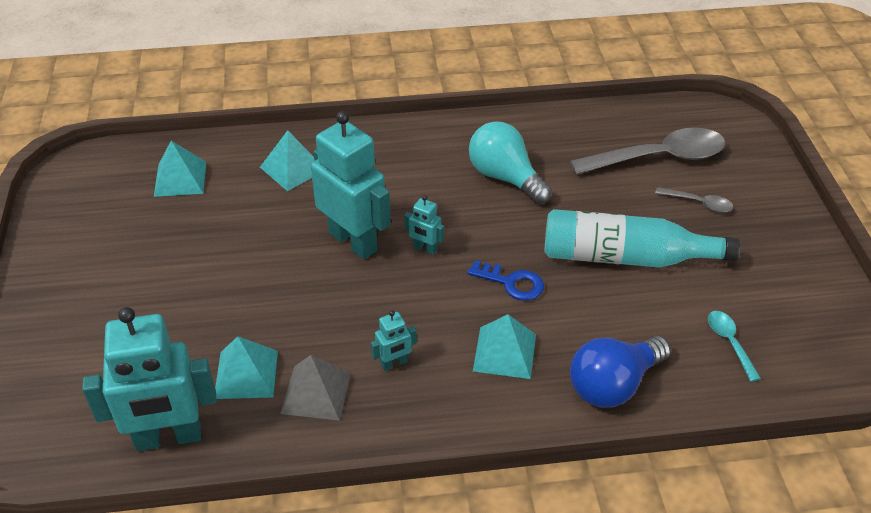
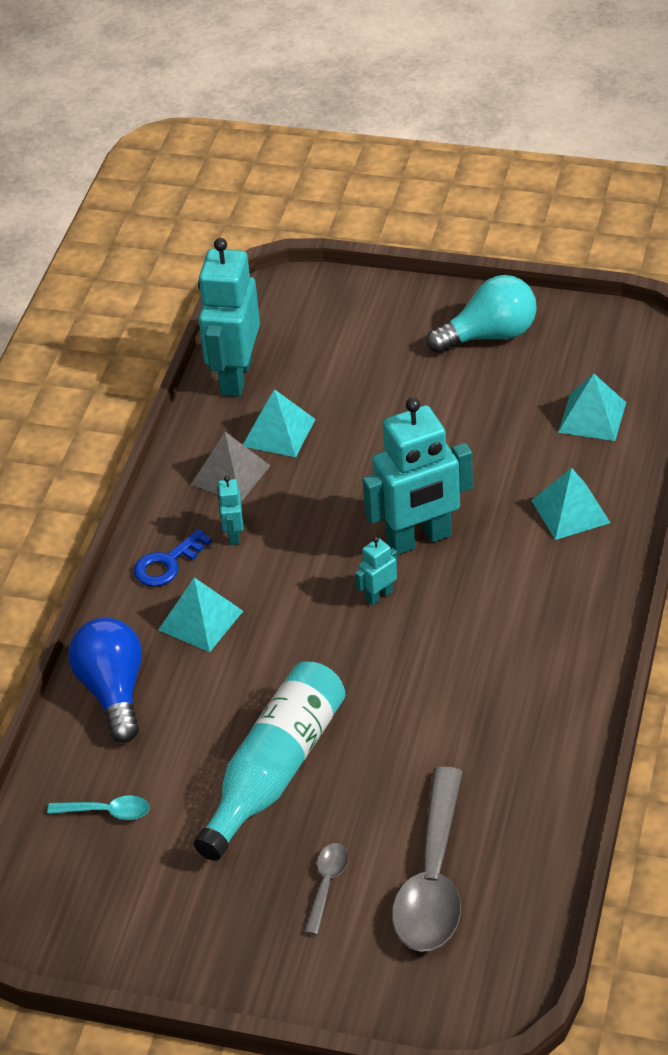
camera: 115 degrees right, 0 degrees up
blue key [467,260,544,301] -> blue key moved to [134,529,212,587]
turquoise light bulb [469,121,552,204] -> turquoise light bulb moved to [427,275,537,353]
grey spoon [655,187,733,212] -> grey spoon turned 150 degrees clockwise [304,843,349,935]

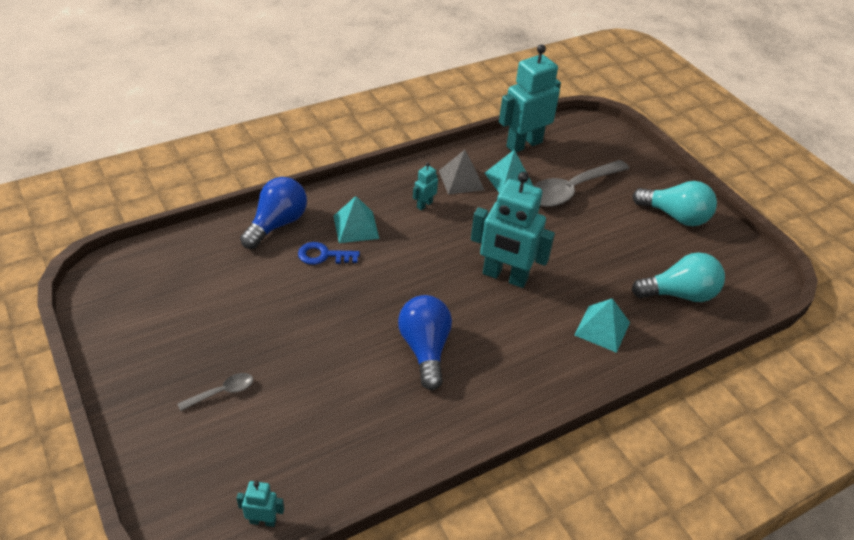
camera: 40 degrees right, 0 degrees up
turquoise spoon [47,795,150,820] -> none
blue key [134,529,212,587] -> blue key moved to [298,242,360,265]
turquoise bottle [194,662,346,861] -> none
turquoise robot [355,536,398,605] -> turquoise robot moved to [237,481,284,527]
grey spoon [392,767,463,952] -> grey spoon moved to [533,160,629,207]
turquoise pyramid [558,374,626,441] -> turquoise light bulb [632,252,725,302]
none -> blue light bulb [398,295,452,390]

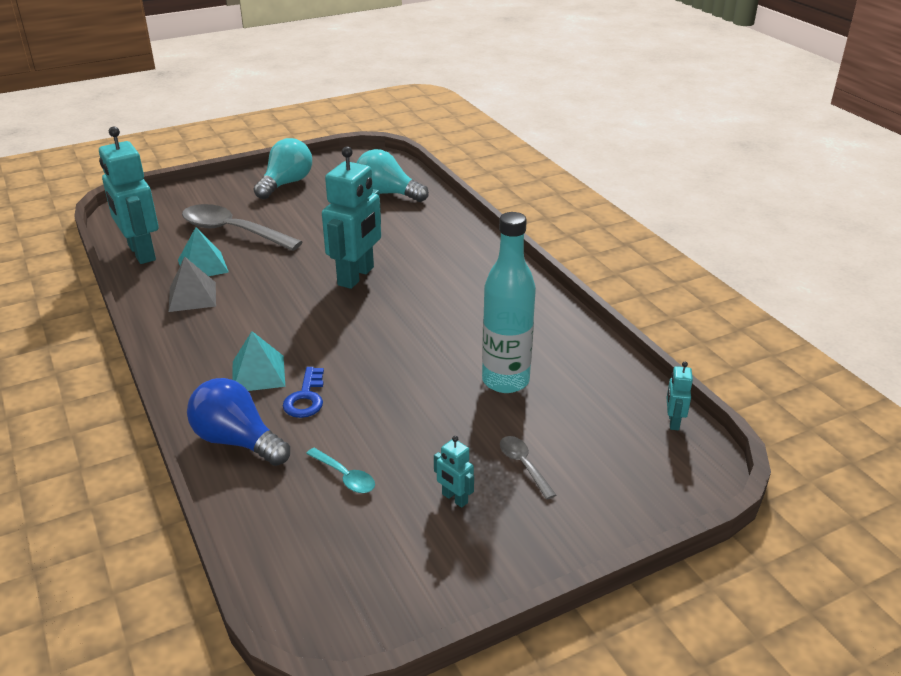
camera: 85 degrees left, 10 degrees down
blue light bulb [398,295,452,390] -> none
turquoise robot [413,162,438,210] -> turquoise robot moved to [434,436,474,508]
grey spoon [533,160,629,207] -> grey spoon turned 150 degrees clockwise [182,204,302,251]
turquoise pyramid [574,298,630,353] -> none
turquoise light bulb [632,252,725,302] -> turquoise light bulb turned 60 degrees counterclockwise [357,149,429,202]
none -> turquoise spoon [306,448,375,493]
none -> turquoise bottle [482,212,536,393]

